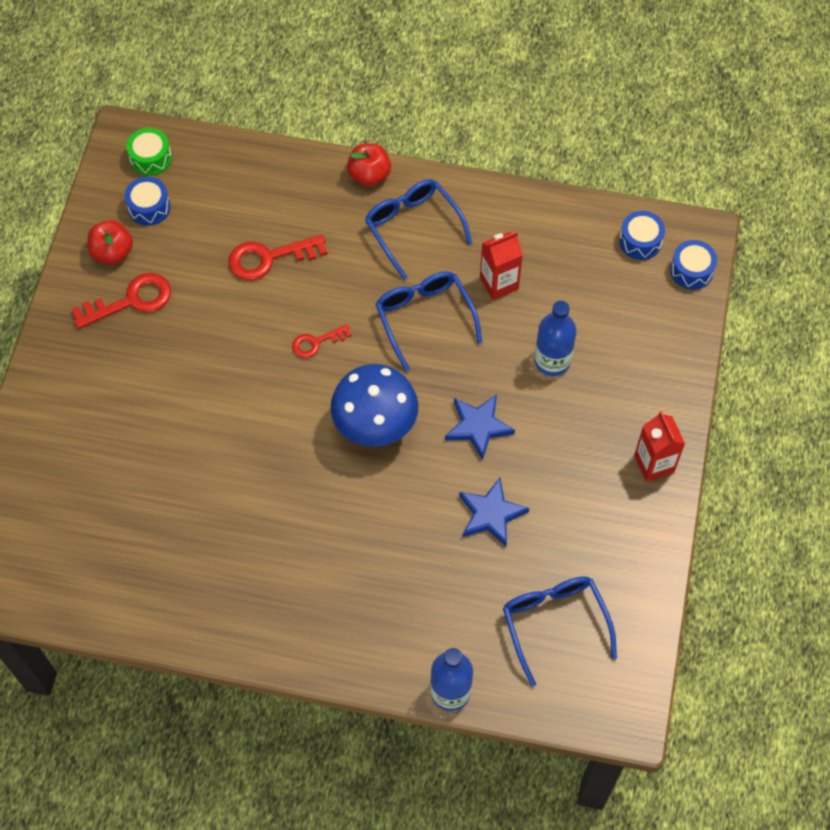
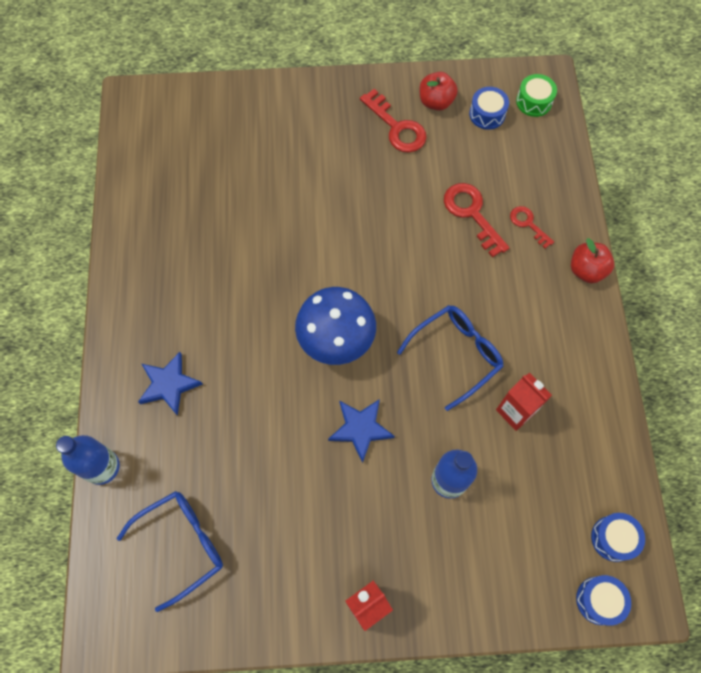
camera: 75 degrees right, 5 degrees up
red key [292,324,352,358] -> red key moved to [510,206,554,249]
blue glasses [365,179,472,280] -> none
blue star [459,478,529,546] -> blue star moved to [138,352,203,416]

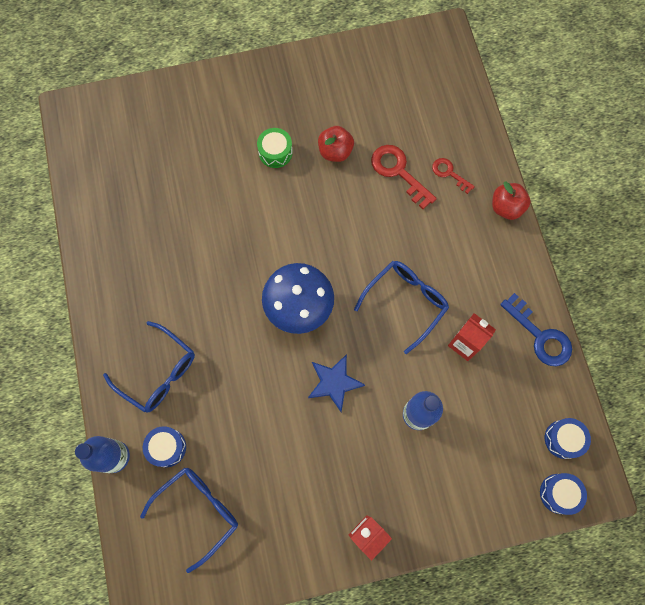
camera: 10 degrees left, 5 degrees up
blue star [138,352,203,416] -> blue glasses [103,321,195,413]
red key [360,89,427,153] -> none
red apple [419,72,458,111] -> red apple moved to [318,126,354,162]
blue drum [469,87,509,130] -> blue drum moved to [143,426,186,467]
green drum [516,74,557,117] -> green drum moved to [257,128,293,168]
none -> blue key [500,293,572,366]

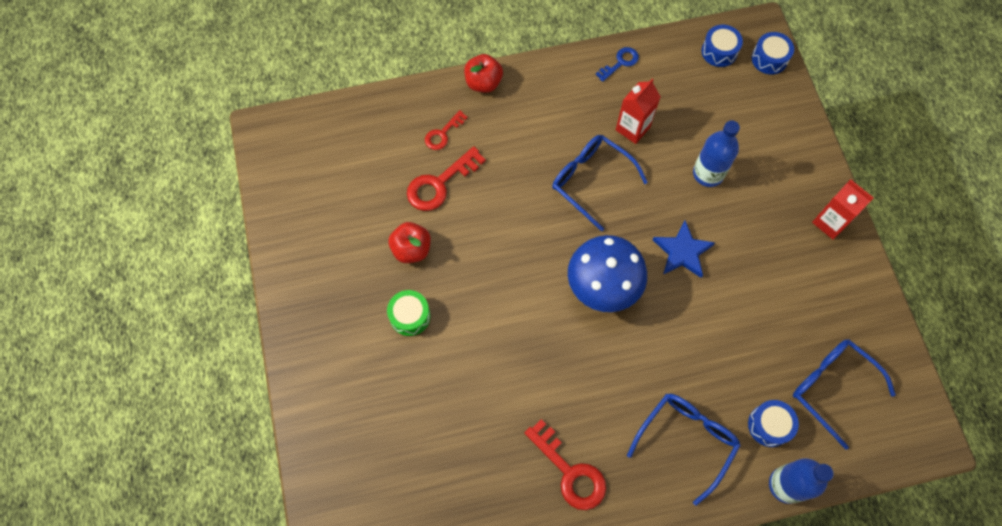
camera: 90 degrees left, 5 degrees down
blue key [500,293,572,366] -> blue key [596,47,639,82], size x0.60
none -> red key [525,419,606,510]

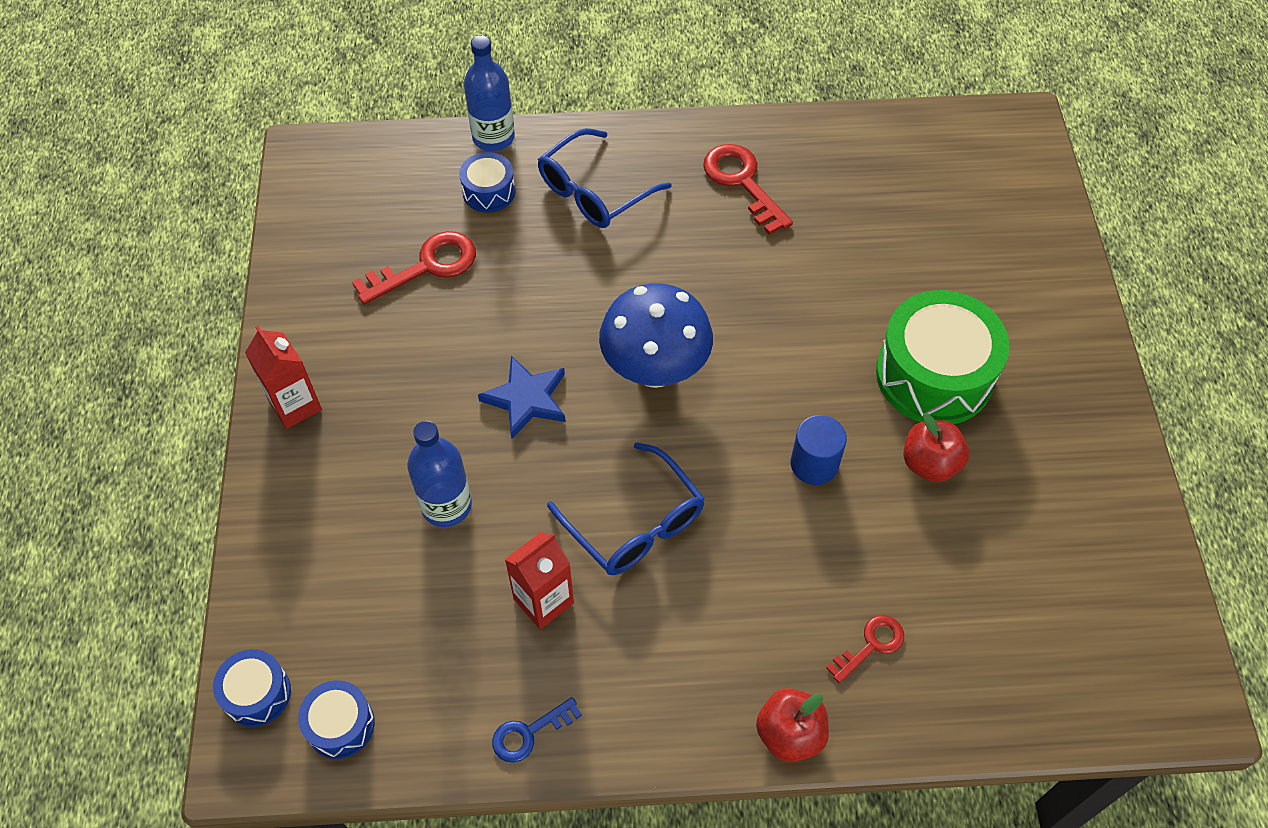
camera: 170 degrees left, 10 degrees down
green drum [387,290,430,336] -> green drum [876,290,1009,424], size x2.01
red key [407,146,486,211] -> red key moved to [352,231,476,305]
blue glasses [793,339,896,450] -> none
none -> blue cylinder [791,415,847,485]

